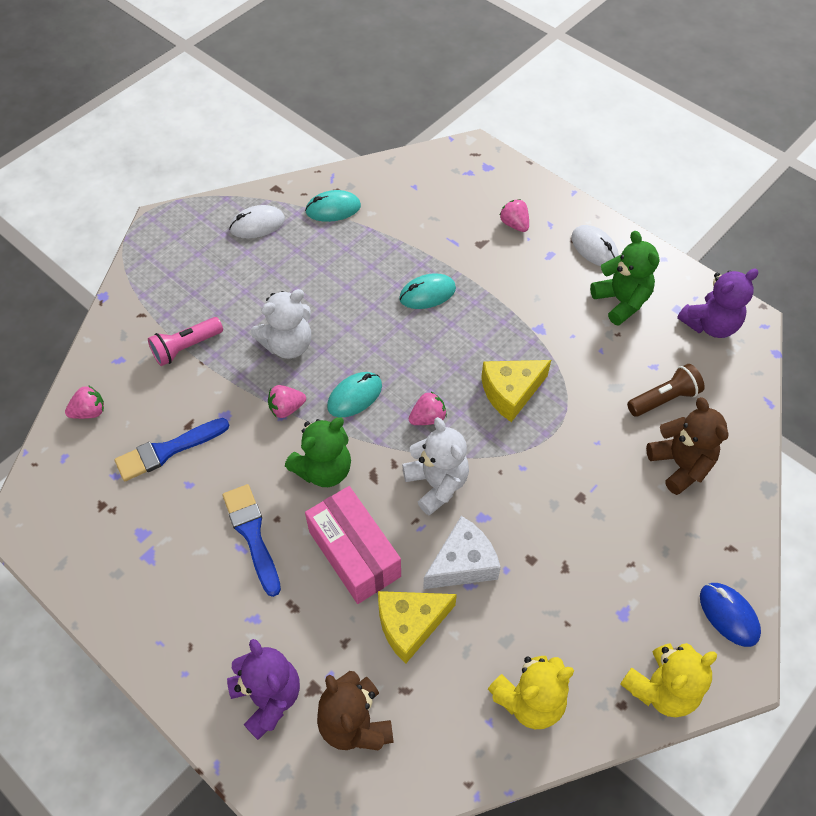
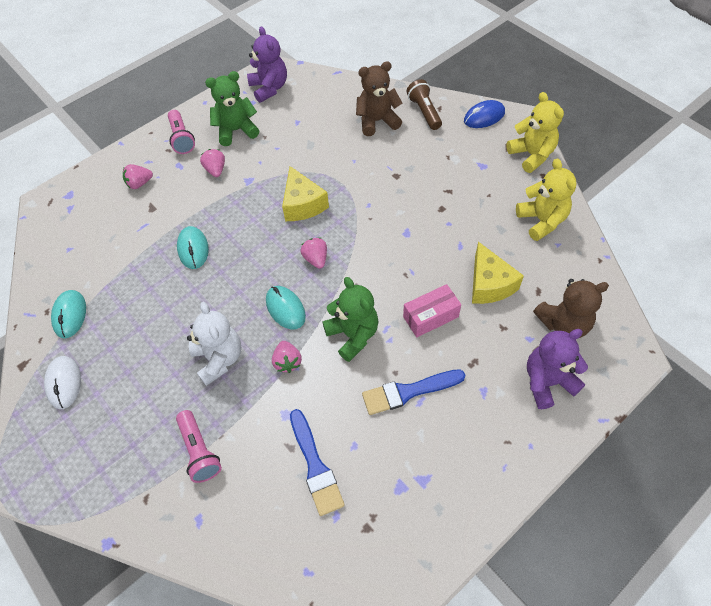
camera: 80 degrees left, 0 degrees up
pink strawberry [65,385,104,419] -> pink strawberry moved to [200,149,225,177]
pink box [305,486,401,604] -> pink box [403,284,461,337], size x0.66
white teddy bear [402,417,469,516] -> none
white cheese [423,516,501,589] -> none
white mouse [571,225,619,266] -> pink flashlight [168,110,195,154]
brown flashlight [627,364,705,417] -> brown flashlight moved to [407,79,442,130]

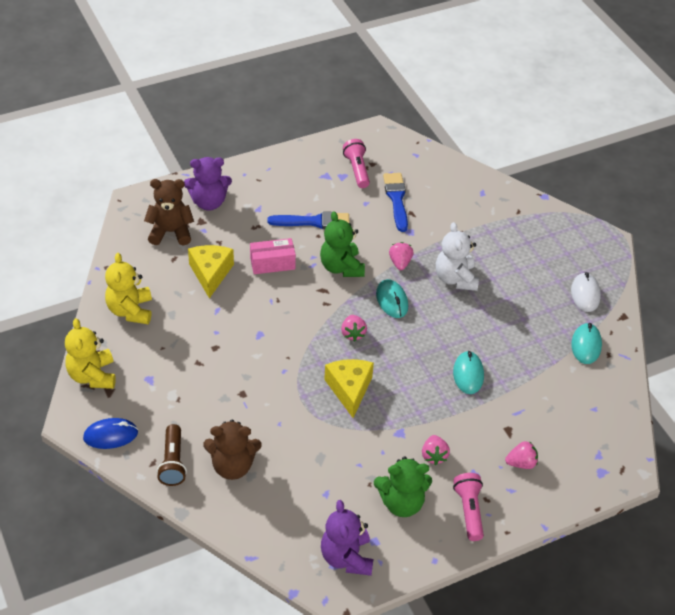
camera: 170 degrees left, 10 degrees down
pink flashlight [176,410,222,483] -> pink flashlight moved to [343,139,370,188]

